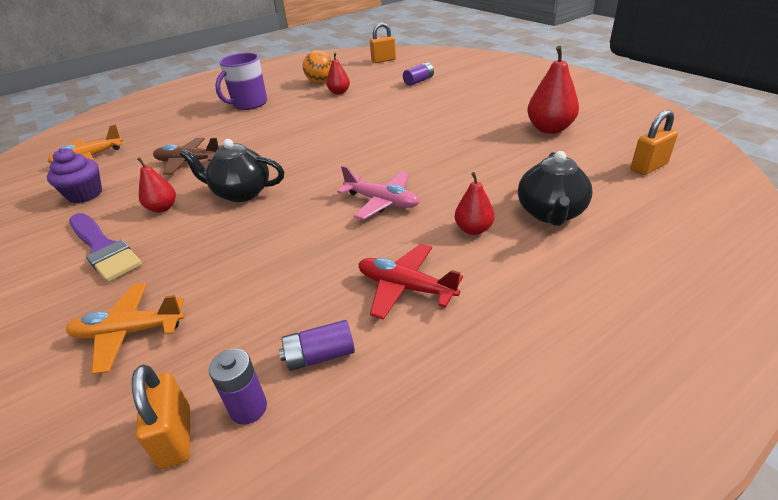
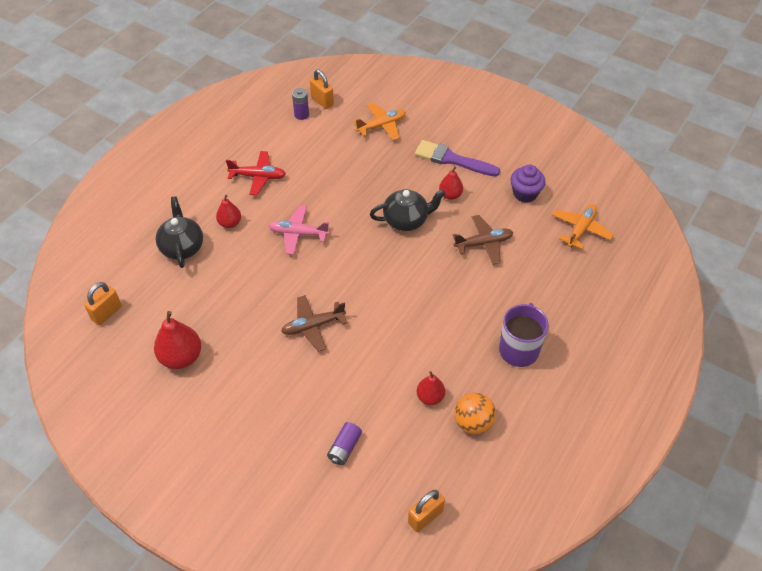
camera: 155 degrees right, 15 degrees up
purple battery [279,320,355,371] -> none
none -> brown plane [281,295,347,352]

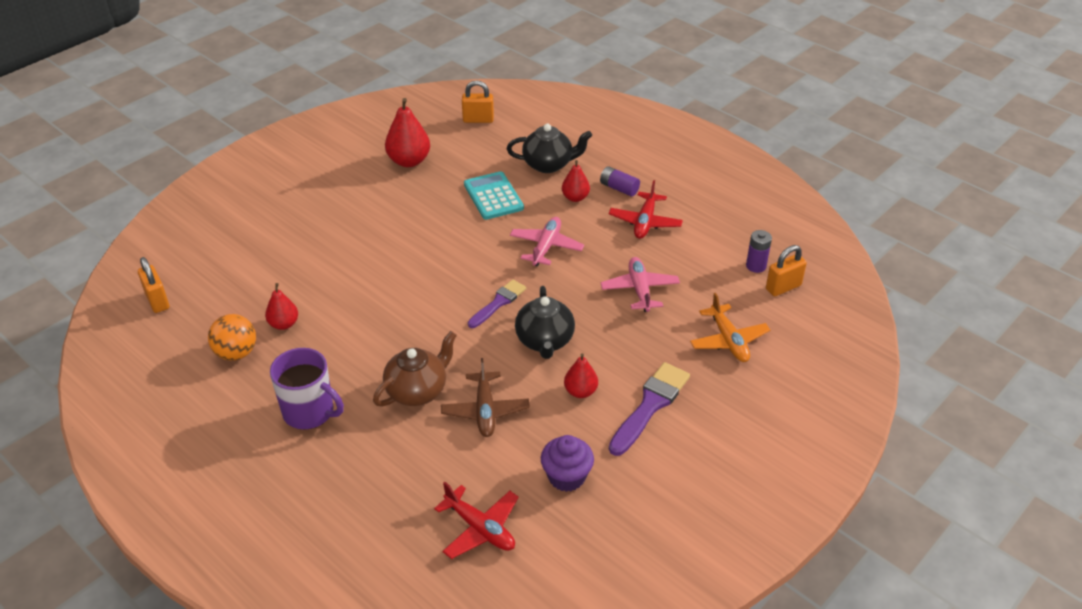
camera: 100 degrees right, 10 degrees down
orange padlock [84,282,122,325] -> orange padlock turned 45 degrees counterclockwise [462,80,494,123]
brown plane [281,295,347,352] -> none
purple battery [327,422,362,465] -> purple battery moved to [600,166,640,196]
orange plane [552,204,614,249] -> red plane [434,482,519,559]
none -> brown teapot [373,331,457,406]
none -> turquoise calculator [464,171,524,220]
none -> purple brush [468,280,526,328]
none -> pink plane [600,257,680,312]

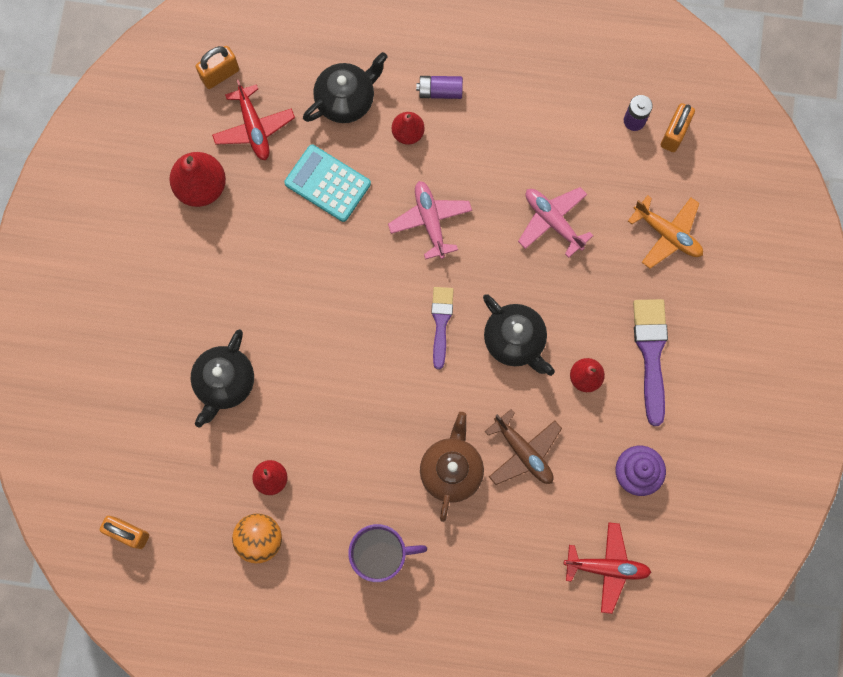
camera: 35 degrees left, 35 degrees up
red plane [609,180,683,239] -> red plane moved to [212,80,295,160]
none -> black teapot [191,329,254,427]

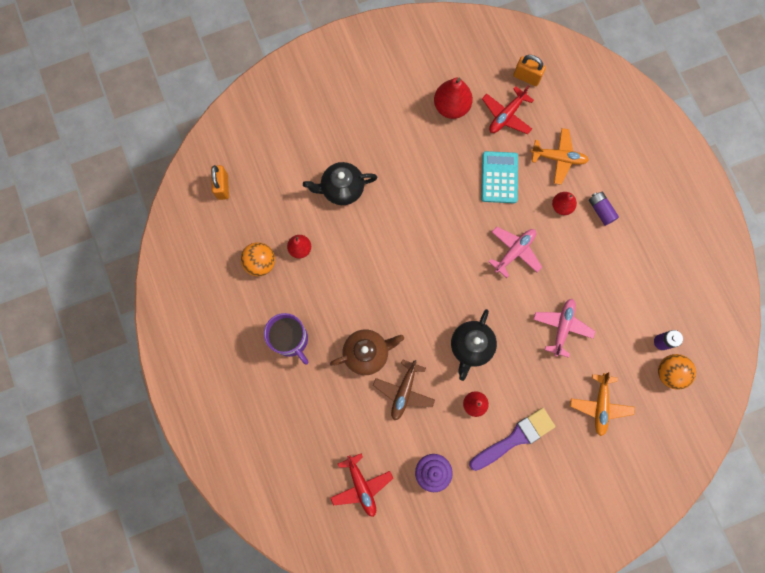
camera: 60 degrees right, 0 degrees up
black teapot [303,52,388,123] -> orange plane [531,128,589,185]
purple brush [431,287,454,369] -> none
orange padlock [661,103,695,152] -> orange ball [658,354,696,390]

